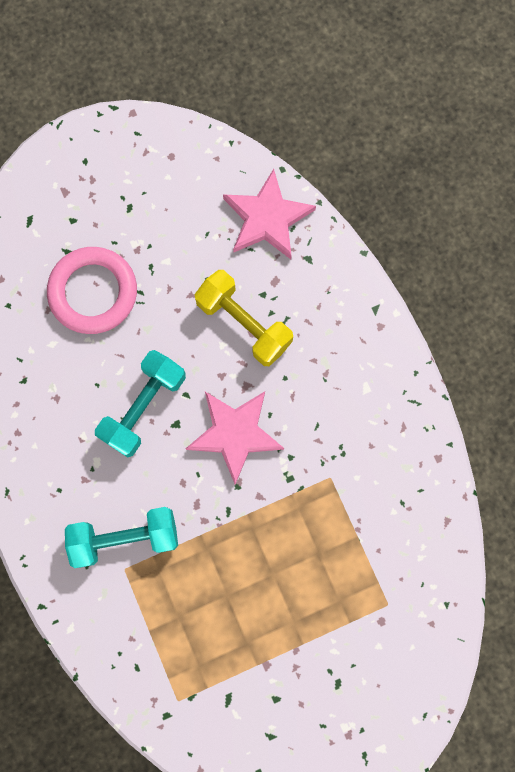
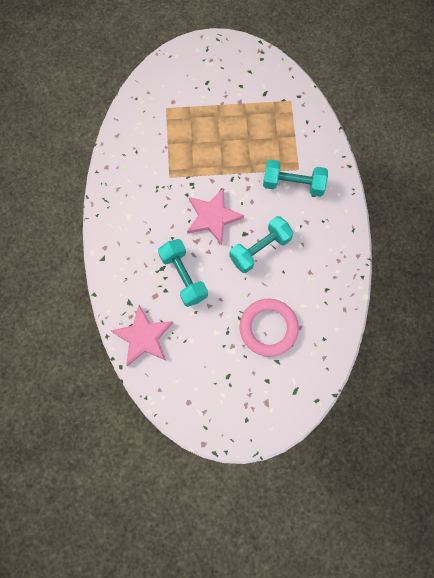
camera: 160 degrees left, 5 degrees down
yellow dumbbell [194,270,293,366] -> turquoise dumbbell [158,239,208,307]

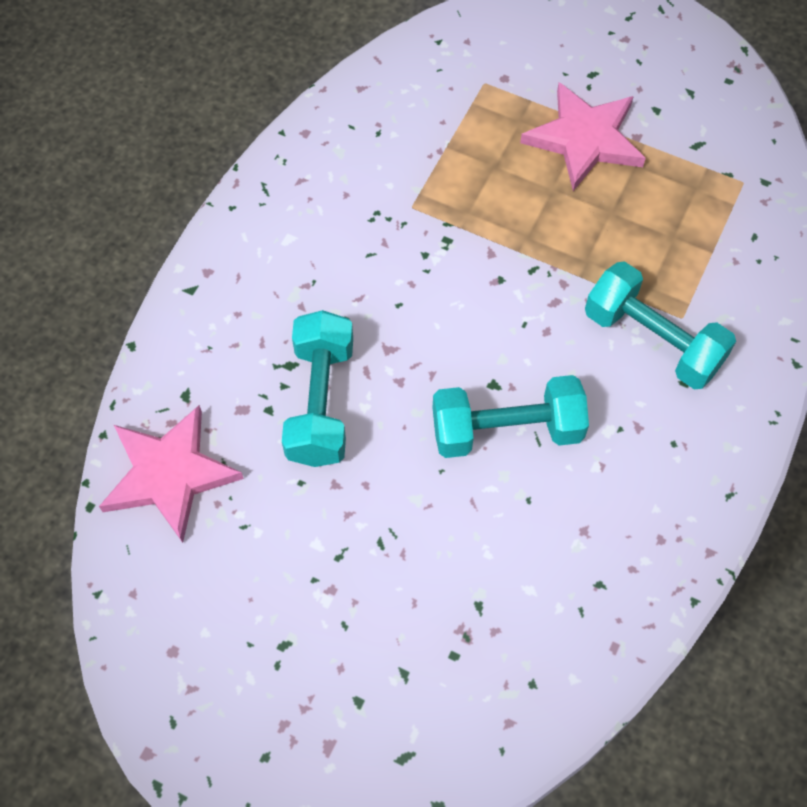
camera: 30 degrees right, 10 degrees down
pink star [187,188,244,245] -> pink star moved to [520,82,646,191]
pink ring [239,299,299,357] -> none

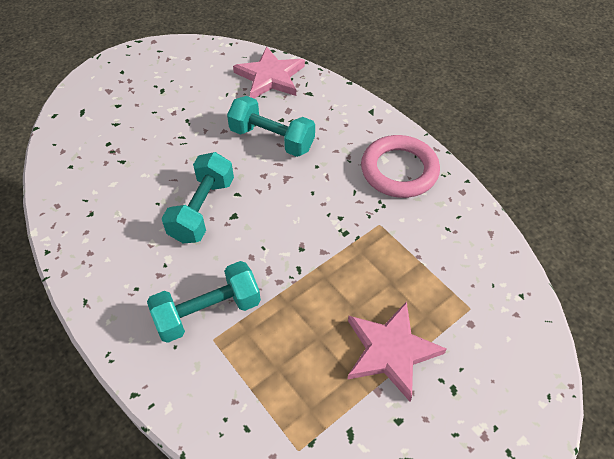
camera: 115 degrees right, 10 degrees down
none -> pink ring [361,135,440,198]

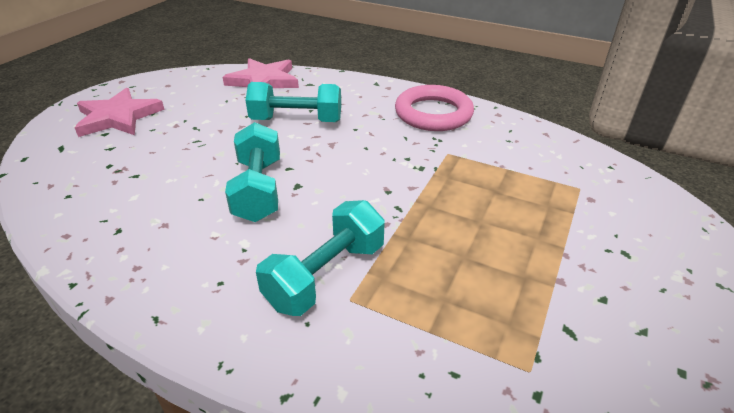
camera: 25 degrees left, 15 degrees down
pink star [347,301,447,401] -> pink star moved to [75,88,165,137]

